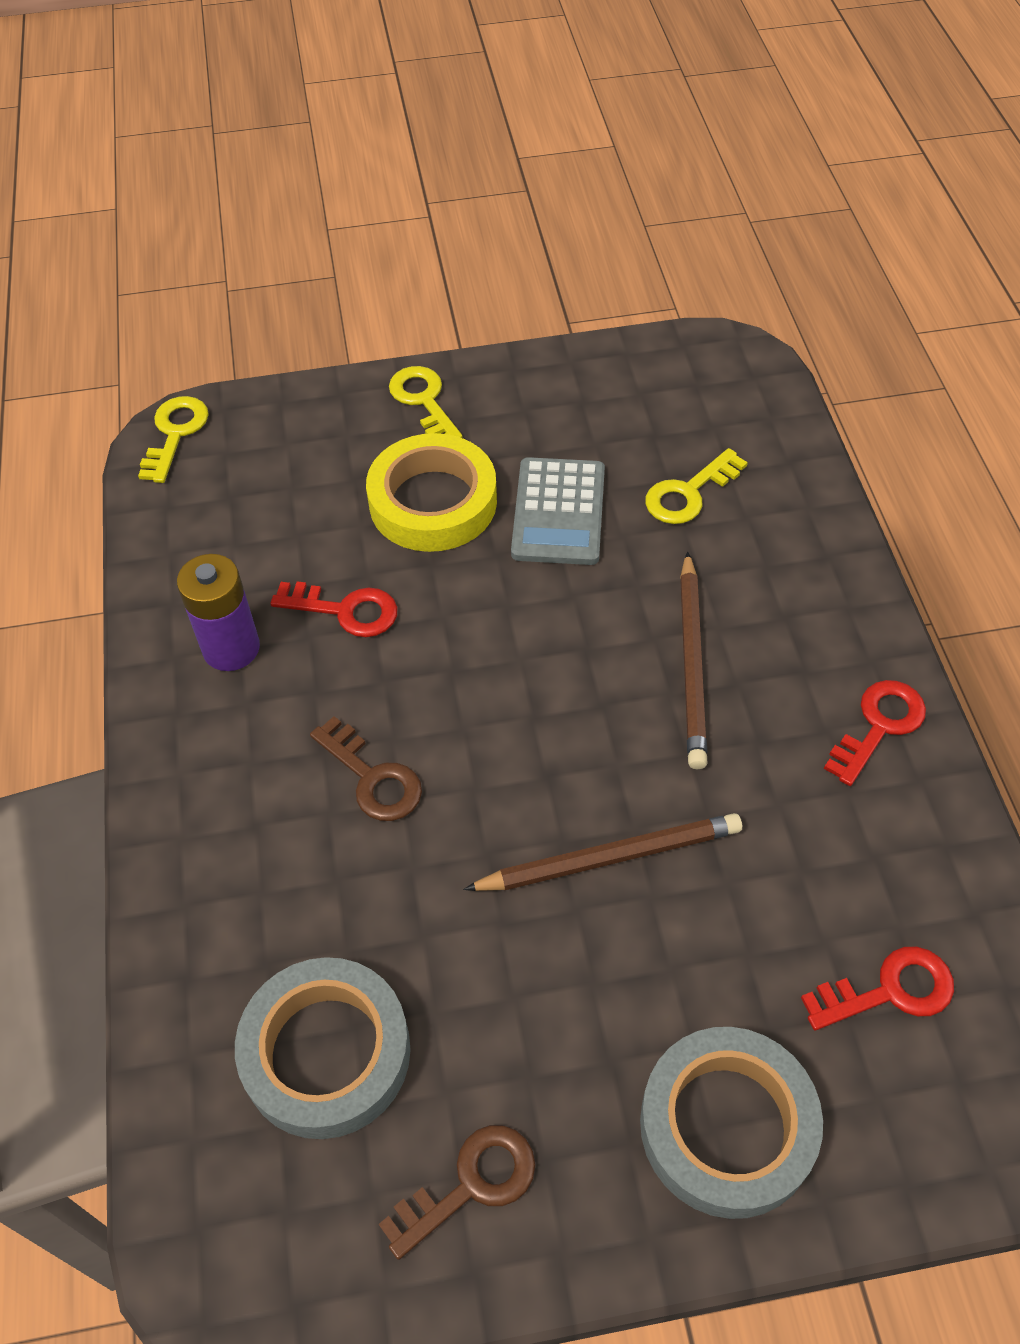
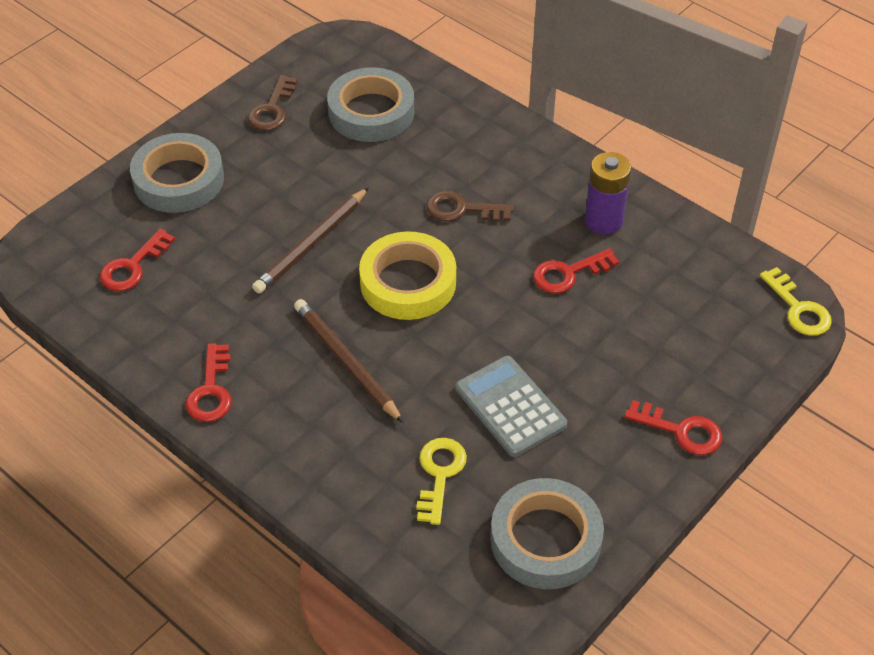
camera: 140 degrees right, 5 degrees down
yellow tape [366,433,497,552] -> yellow tape moved to [359,231,456,320]
yellow key [389,366,463,438] -> red key [624,400,722,455]
none -> grey tape [490,478,604,589]

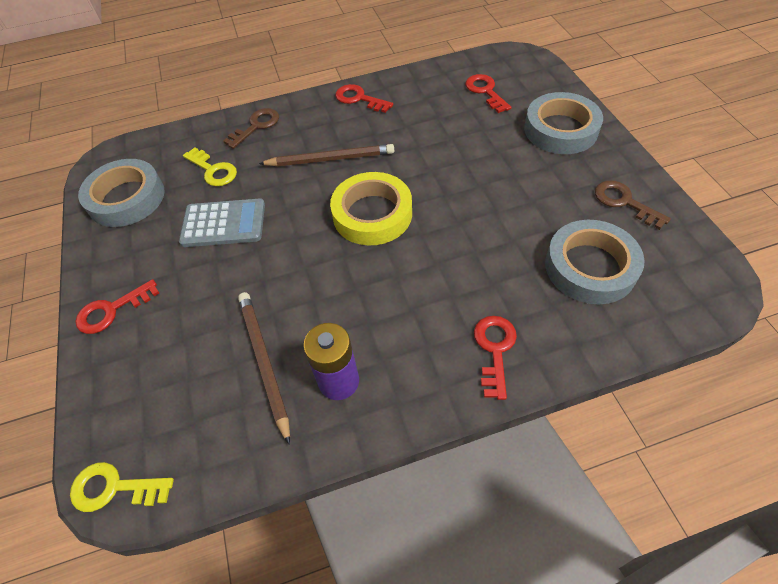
camera: 125 degrees right, 5 degrees up
brown pencil [252,187,369,294] -> brown pencil moved to [238,292,290,445]
brown key [426,191,513,222] -> brown key moved to [223,108,279,149]
red key [533,248,619,294] -> red key moved to [474,316,517,400]

